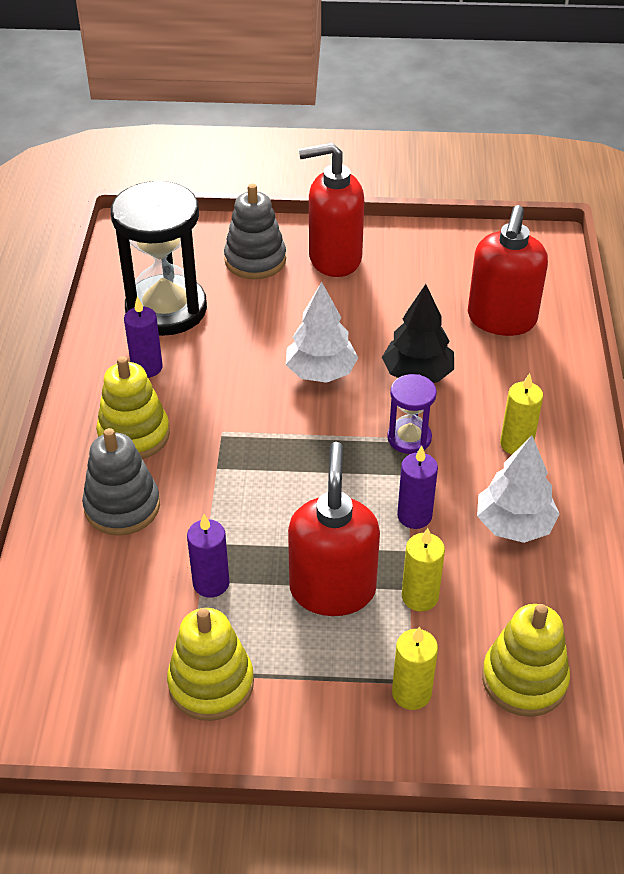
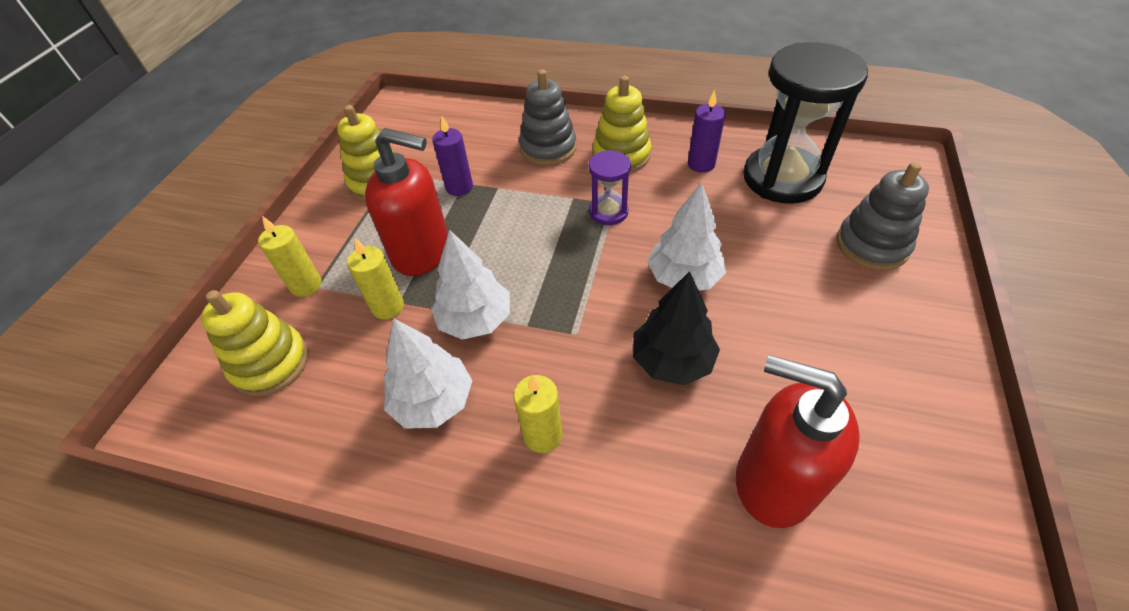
camera: 105 degrees right, 5 degrees up
red soap dispenser [299,142,364,277] -> none
purple hourglass [387,374,437,454] -> purple hourglass moved to [588,150,631,225]
purple candle [397,446,438,529] -> white tree [431,229,510,340]

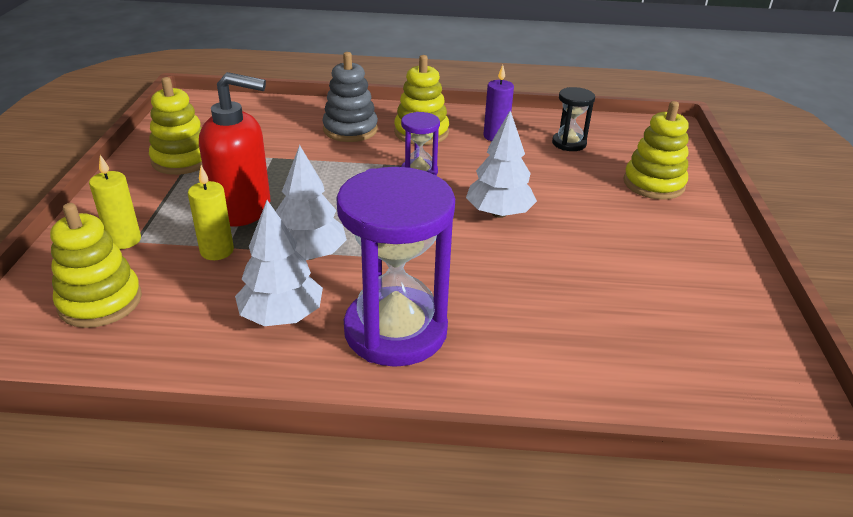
camera: 15 degrees left, 15 degrees down
purple candle [432,116,473,196] -> none
yellow candle [513,375,562,453] -> purple hourglass [336,167,455,367]
black tree [633,271,720,385] -> none
red soap dispenser [736,355,860,528] -> none
black hourglass [743,42,868,204] -> black hourglass [552,87,595,151], size x0.49
grey stacking toy [836,162,929,270] -> yellow stacking toy [623,101,689,200]

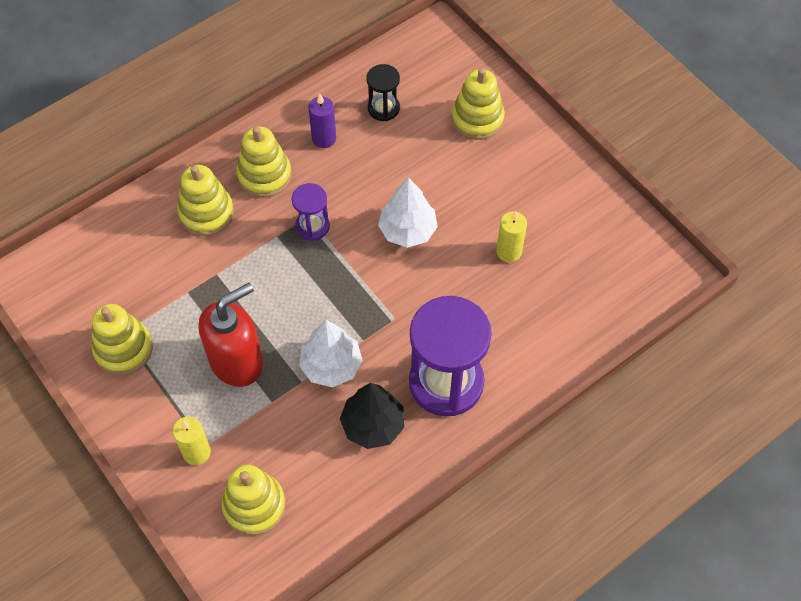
camera: 40 degrees left, 25 degrees up
yellow candle [188,166,234,260] -> yellow candle moved to [496,211,527,262]
white tree [235,200,323,326] -> black tree [340,383,404,449]
grey stacking toy [322,52,378,142] -> yellow stacking toy [177,165,234,236]

